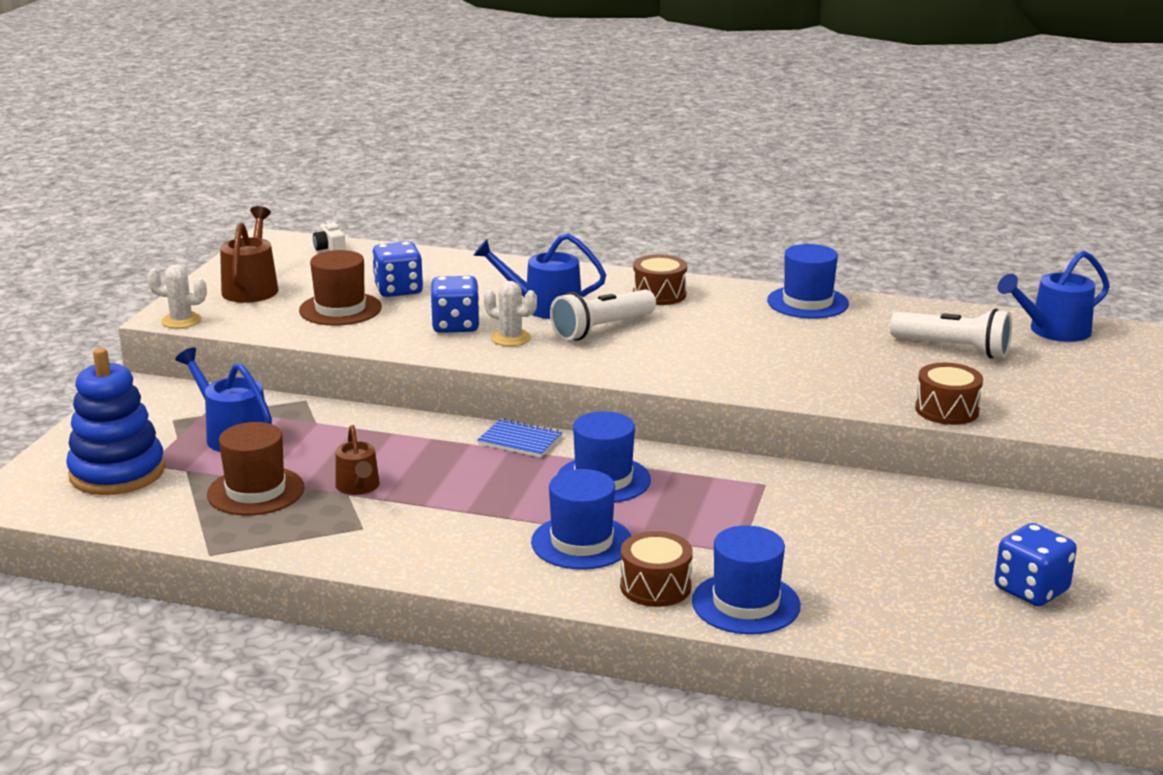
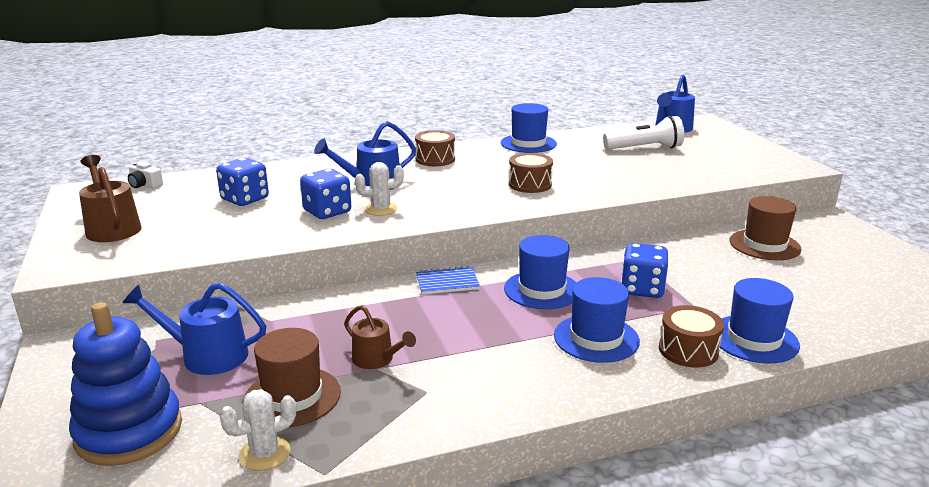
camera: 35 degrees left, 0 degrees up
white cactus [147,265,207,328] -> white cactus moved to [219,389,296,471]
brown hat [299,250,382,326] -> brown hat moved to [730,196,801,260]
white flashlight [550,290,656,341] -> none
brown drum [915,363,983,425] -> brown drum moved to [509,153,553,193]
blue dice [994,523,1077,606] -> blue dice moved to [621,243,669,298]

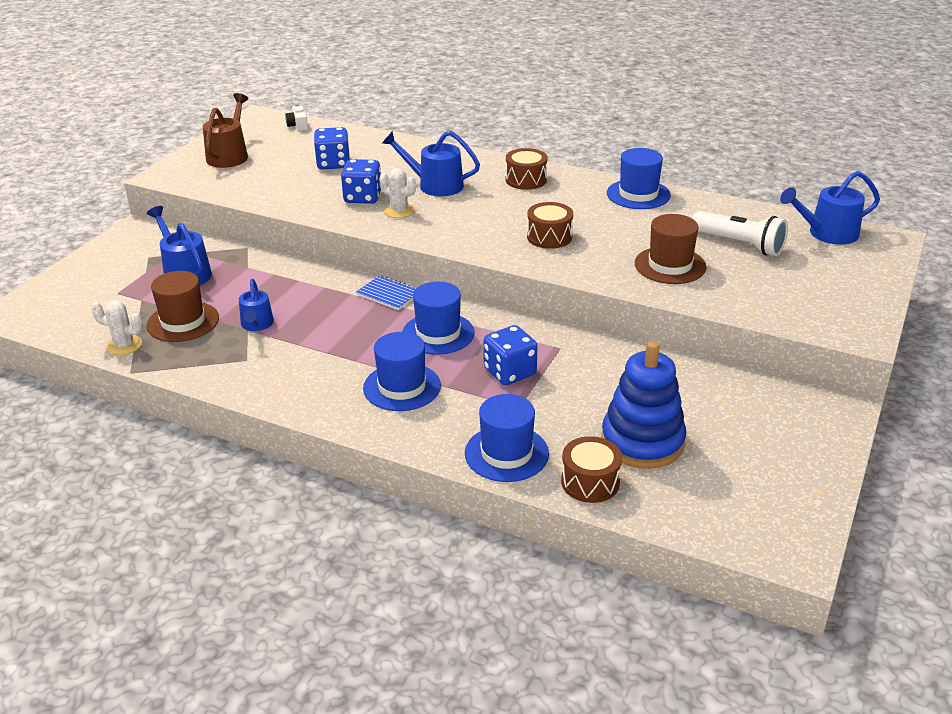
camera: 45 degrees right, 10 degrees up
blue stacking toy [69,302,182,466] -> blue stacking toy moved to [601,341,686,469]
brown watering can [344,305,416,369] -> blue watering can [239,279,274,331]
brown drum [659,305,724,368] -> brown drum moved to [561,436,622,503]
brown hat [730,196,801,260] -> brown hat moved to [635,214,707,284]

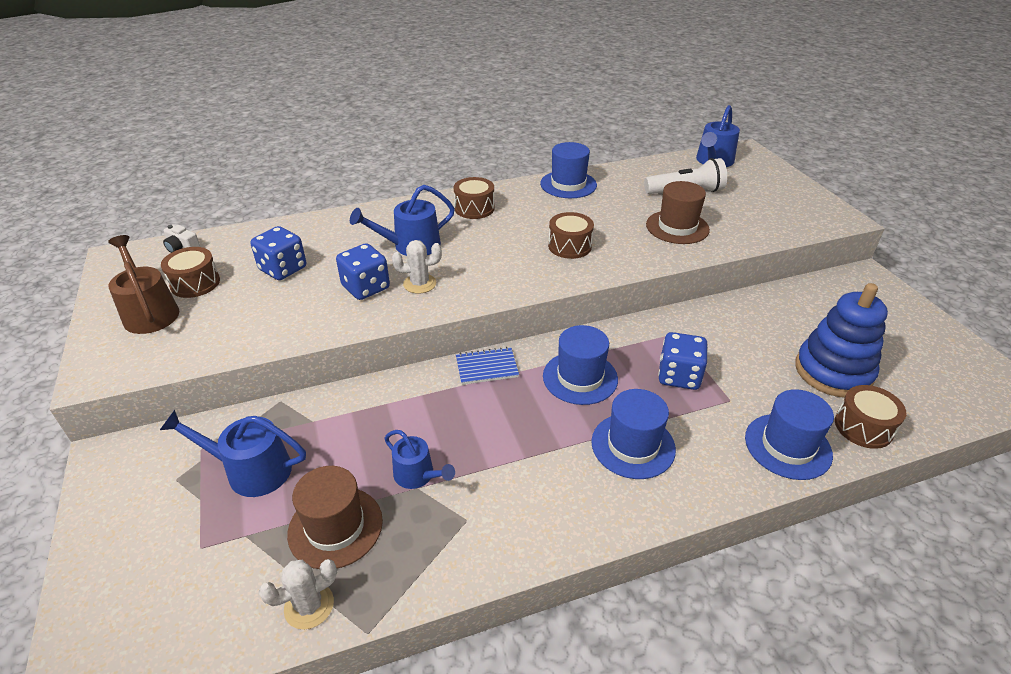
camera: 45 degrees left, 5 degrees up
none -> brown drum [161,247,220,298]

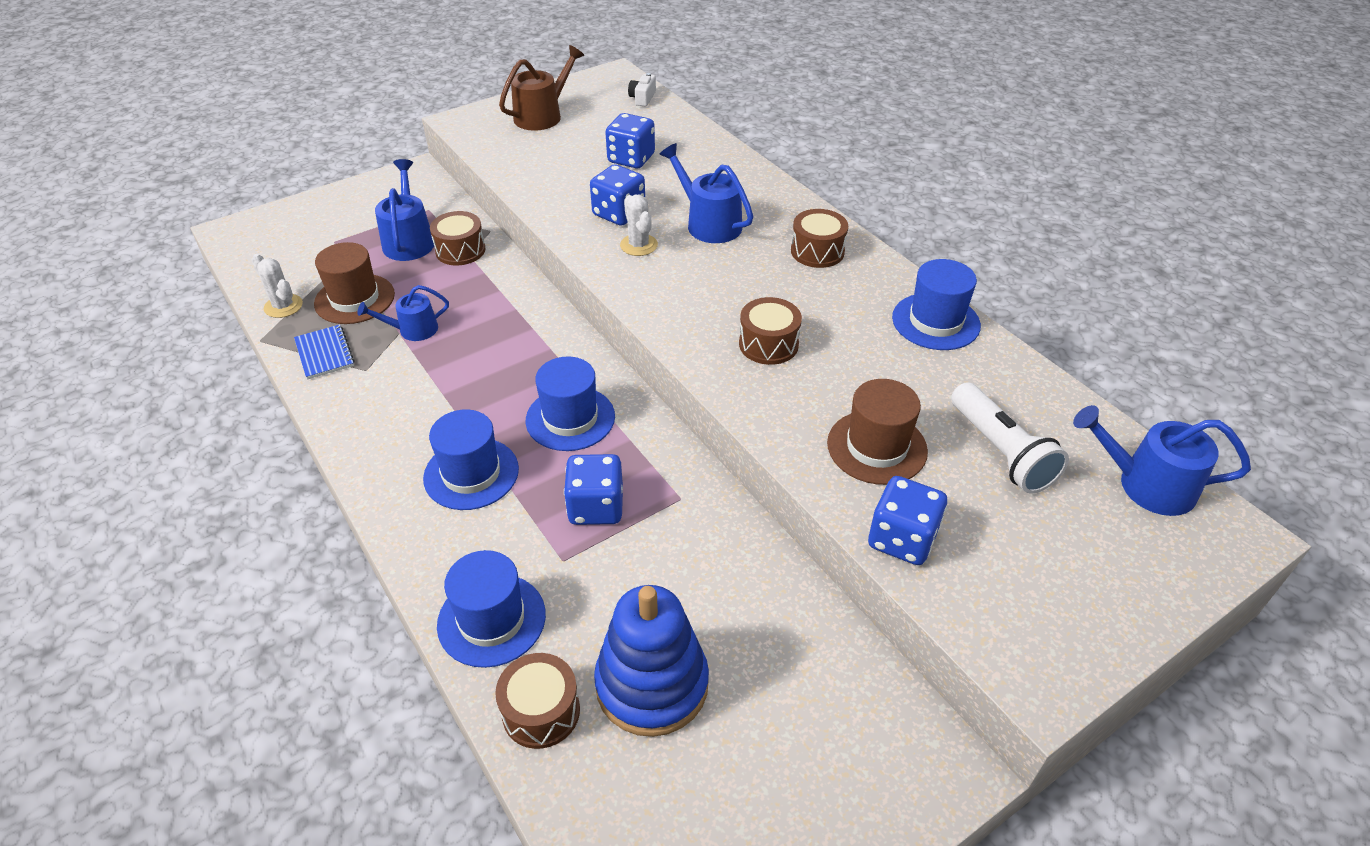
camera: 75 degrees right, 5 degrees up
brown drum [161,247,220,298] -> brown drum moved to [430,211,485,265]
blue watering can [384,430,455,489] -> blue watering can turned 45 degrees clockwise [357,285,449,341]
blue notebook [456,347,519,385] -> blue notebook moved to [294,324,355,379]
none -> blue dice [868,476,947,565]

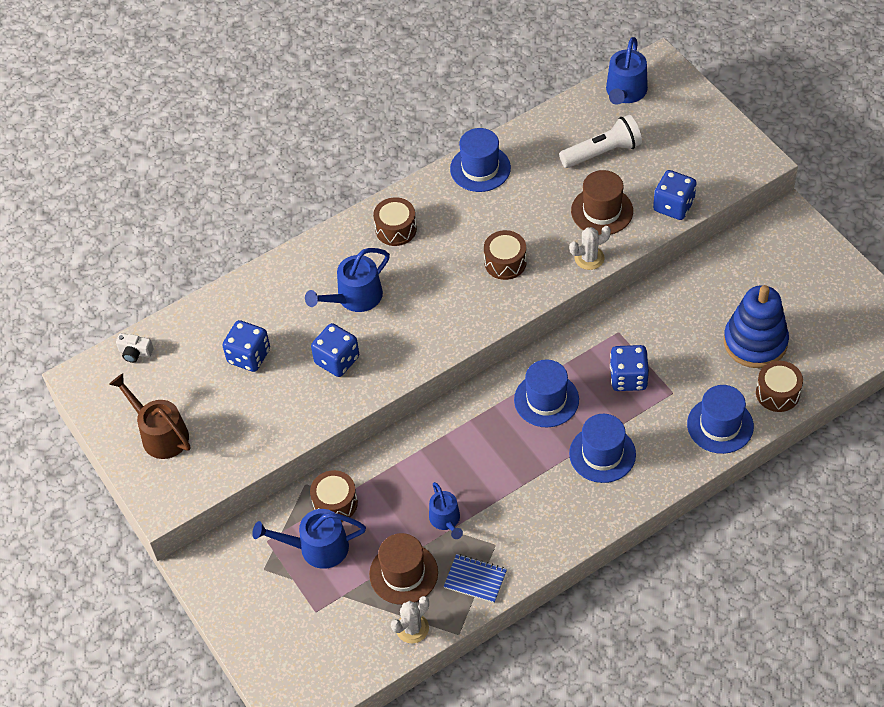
camera: 85 degrees left, 10 degrees up
blue notebook [294,324,355,379] -> blue notebook turned 45 degrees clockwise [444,554,507,603]
white cactus [620,195,658,256] -> white cactus moved to [569,226,611,270]

